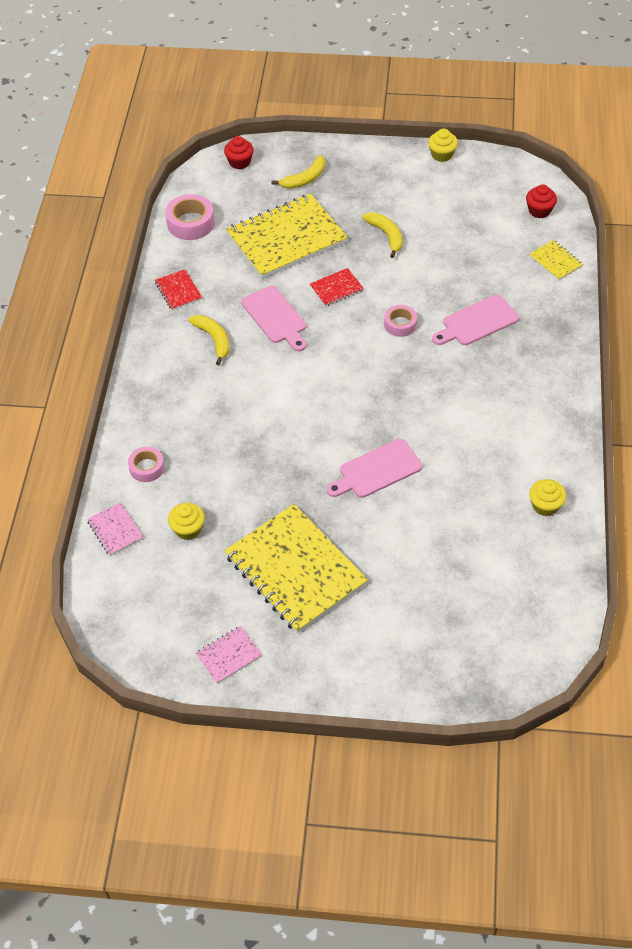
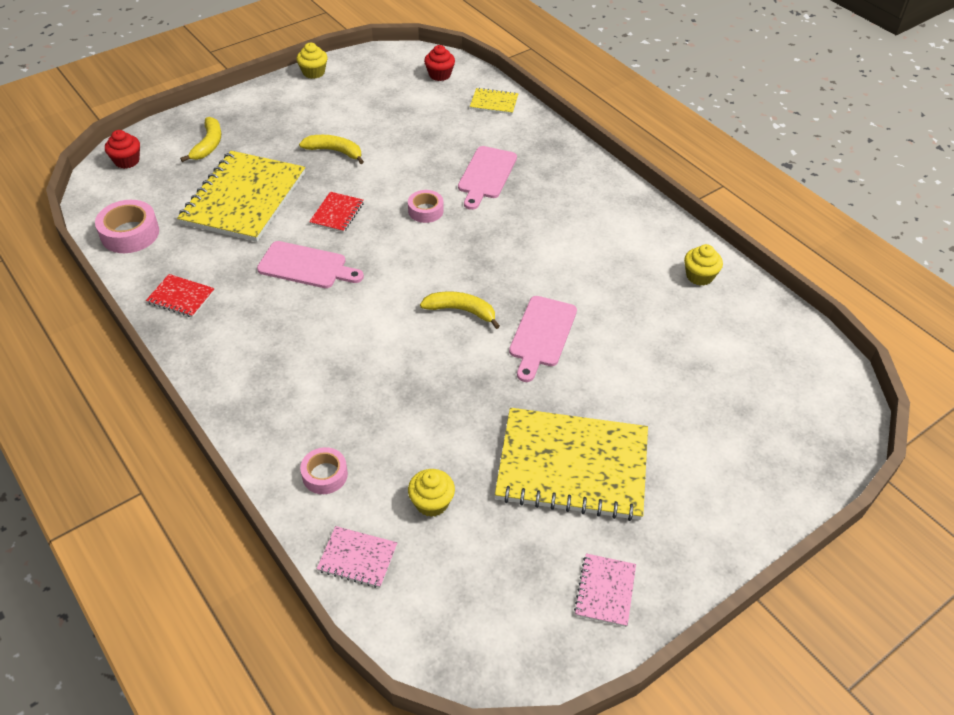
camera: 45 degrees left, 5 degrees down
yellow banana [188,315,229,365] -> yellow banana moved to [420,291,500,329]

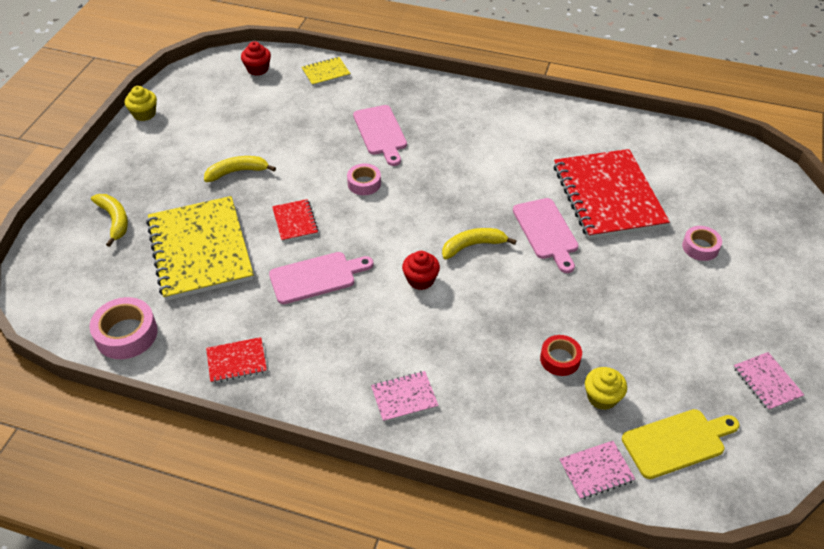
camera: 35 degrees left, 0 degrees up
red cupcake [105,130,140,169] -> red cupcake moved to [402,251,440,290]
pink tape [300,447,348,494] -> pink tape moved to [682,226,722,261]
yellow notebook [495,408,648,521] -> none
yellow cupcake [684,244,723,286] -> none
none -> pink notebook [371,371,439,422]
none -> red tape [540,335,582,376]
none -> red notebook [554,149,670,239]
none -> yellow cutting board [622,409,739,479]

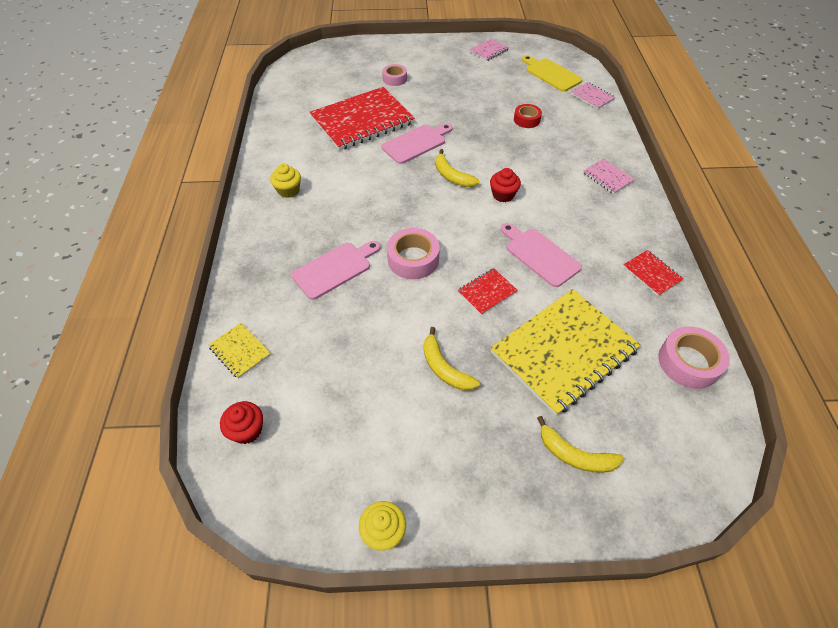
camera: 110 degrees left, 5 degrees up
yellow banana [91,194,128,247] -> yellow banana turned 105 degrees counterclockwise [537,416,624,473]
pink tape [347,163,381,195] -> pink tape [387,228,440,279], size x1.56
yellow cupcake [585,367,627,410] -> yellow cupcake moved to [270,164,301,198]

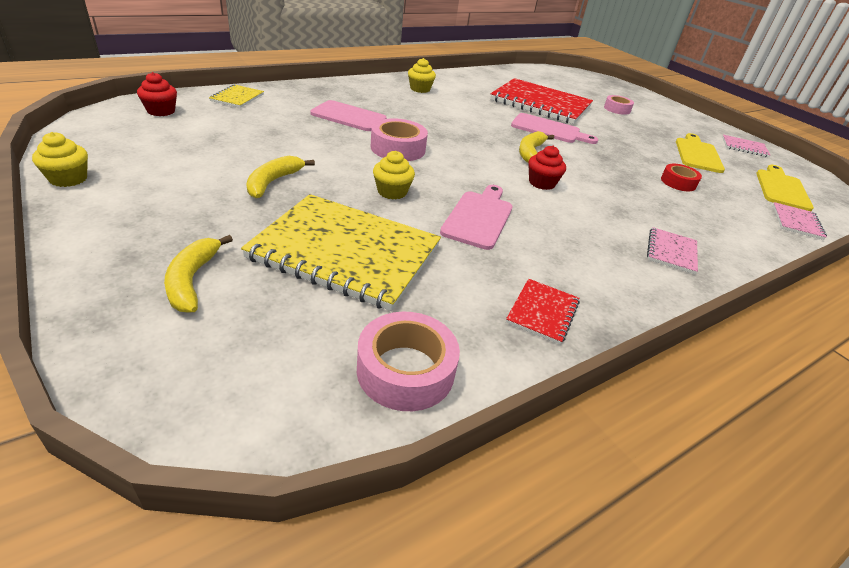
camera: 55 degrees right, 15 degrees down
red notebook [458,268,518,315] -> yellow cupcake [373,151,415,200]
none -> yellow cutting board [676,133,725,173]

